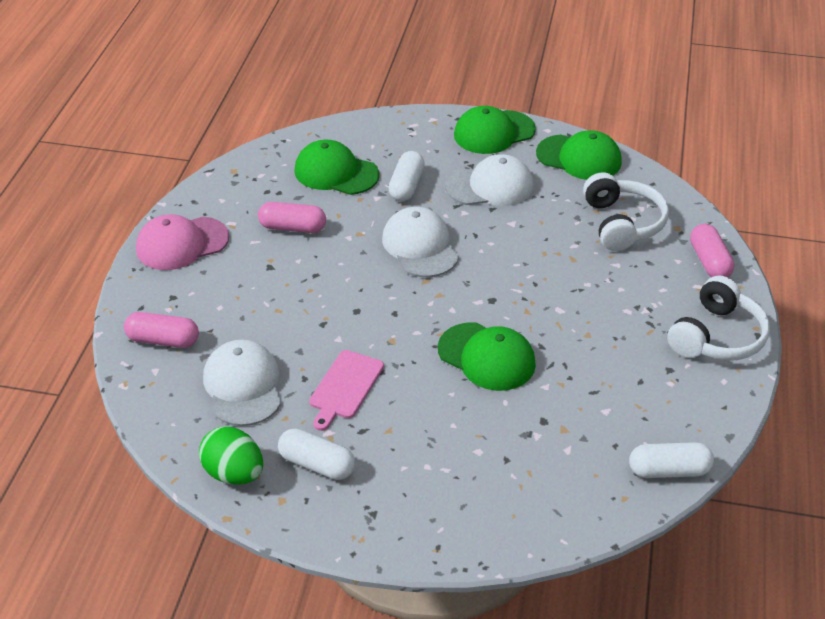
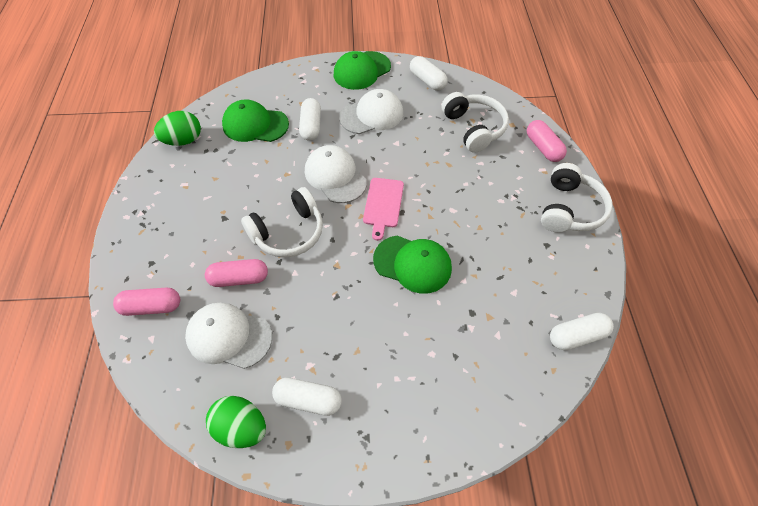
camera: 15 degrees left, 15 degrees up
pink cap [136,214,229,270] -> none
white cap [203,340,281,426] -> white cap turned 45 degrees counterclockwise [185,303,272,369]
pink capsule [258,202,326,233] -> pink capsule moved to [205,259,268,287]
pink cutting board [309,350,384,431] -> pink cutting board moved to [363,178,404,241]
green cap [536,130,622,180] -> white capsule [410,56,448,91]
none -> green egg [154,111,201,146]
none -> white headphones [241,187,323,257]

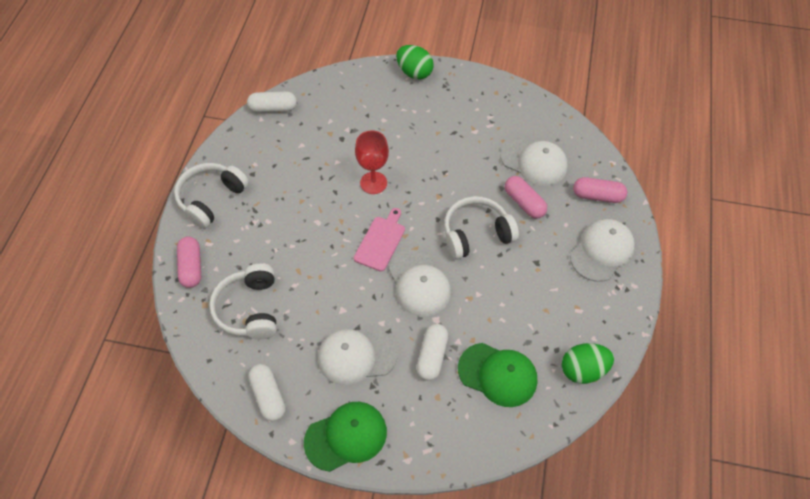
camera: 165 degrees left, 0 degrees up
pink capsule [205,259,268,287] -> pink capsule turned 45 degrees clockwise [505,176,547,218]
green egg [206,396,266,448] -> green egg moved to [396,45,434,80]
white capsule [272,377,342,416] -> none
green cap [373,236,452,294] -> red goblet [355,130,389,194]
none -> white cap [570,219,635,282]

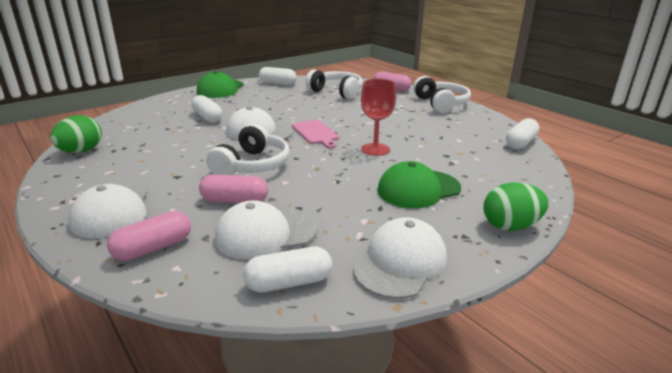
camera: 130 degrees right, 30 degrees down
white cap [318,329,398,385] -> white cap moved to [353,217,447,299]
green cap [458,343,537,407] -> green cap moved to [377,161,461,208]
none -> white capsule [243,246,332,293]

